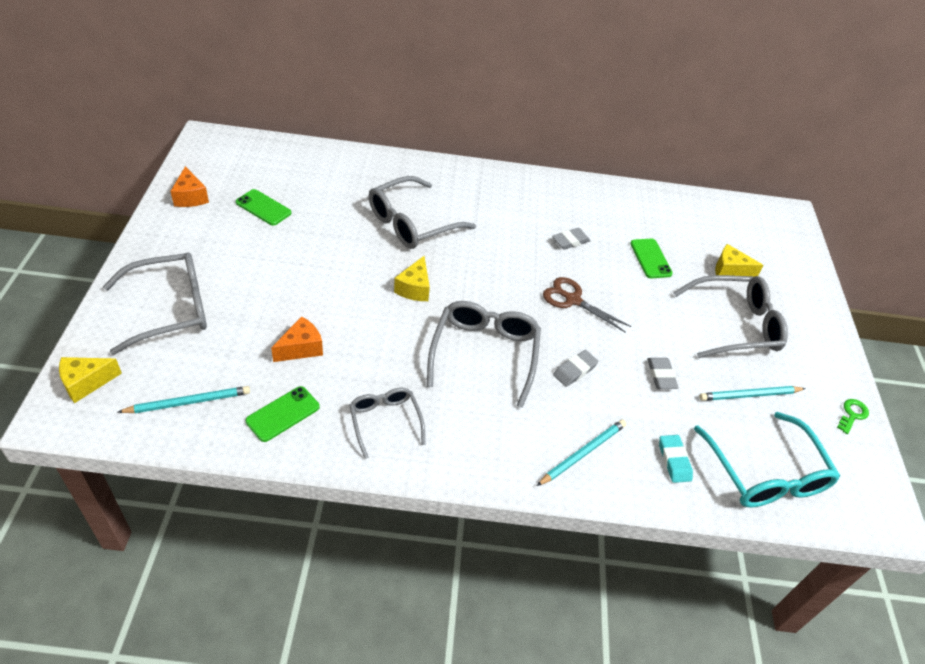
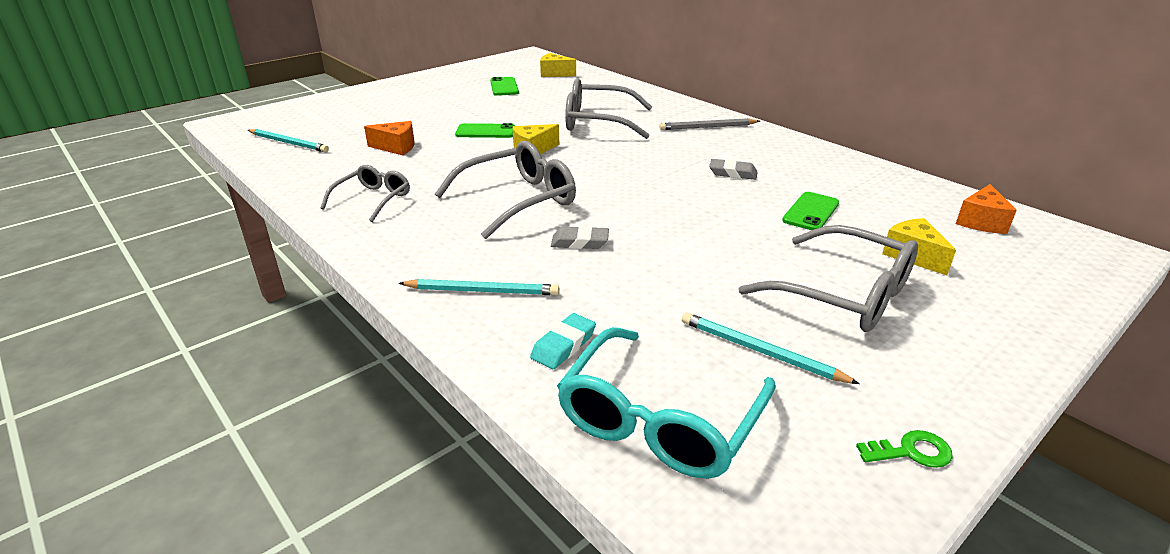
camera: 50 degrees right, 15 degrees down
yellow cheese [59,357,122,403] -> yellow cheese moved to [540,53,576,77]
grey glasses [103,252,207,355] -> none
orange cheese [170,166,209,207] -> orange cheese moved to [956,184,1017,234]
green phone [246,386,320,442] -> green phone moved to [455,123,515,138]
brown scissors [543,277,631,333] -> none
grey eraser [647,358,679,389] -> none
none -> grey pencil [659,118,760,130]

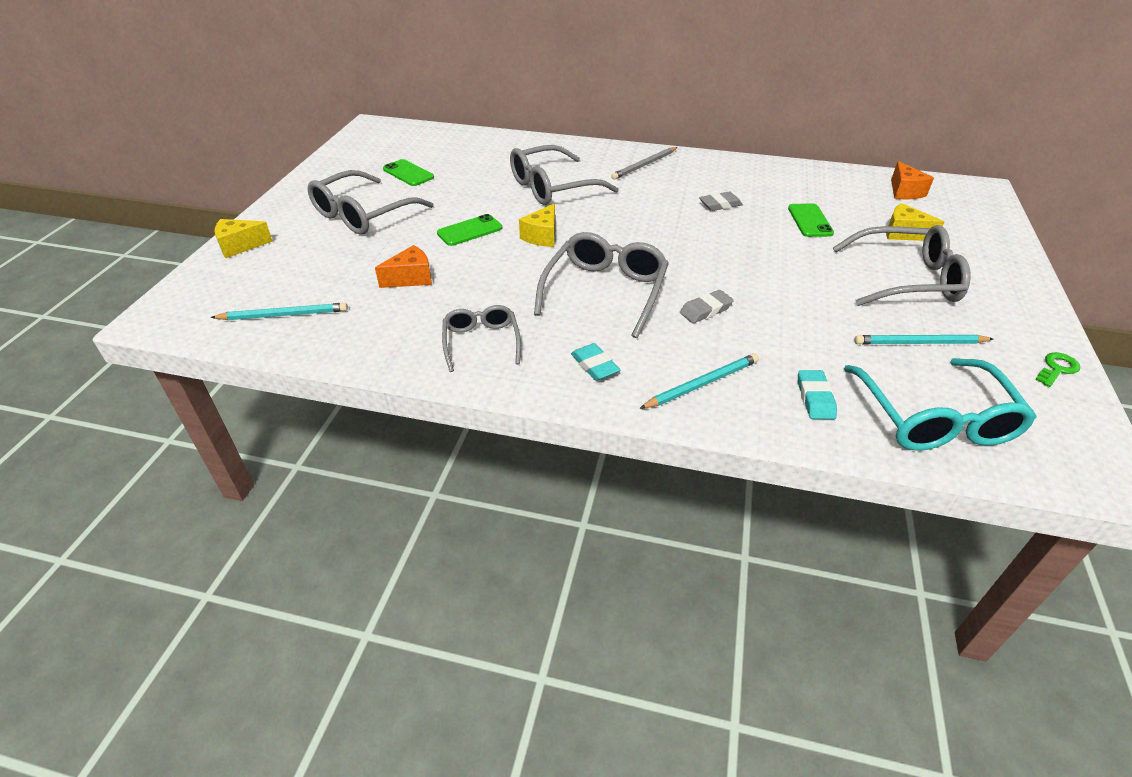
camera: 35 degrees left, 10 degrees up
yellow cheese [540,53,576,77] -> yellow cheese moved to [214,219,273,258]
none -> grey glasses [308,170,434,235]
none -> turquoise eraser [571,343,620,381]

